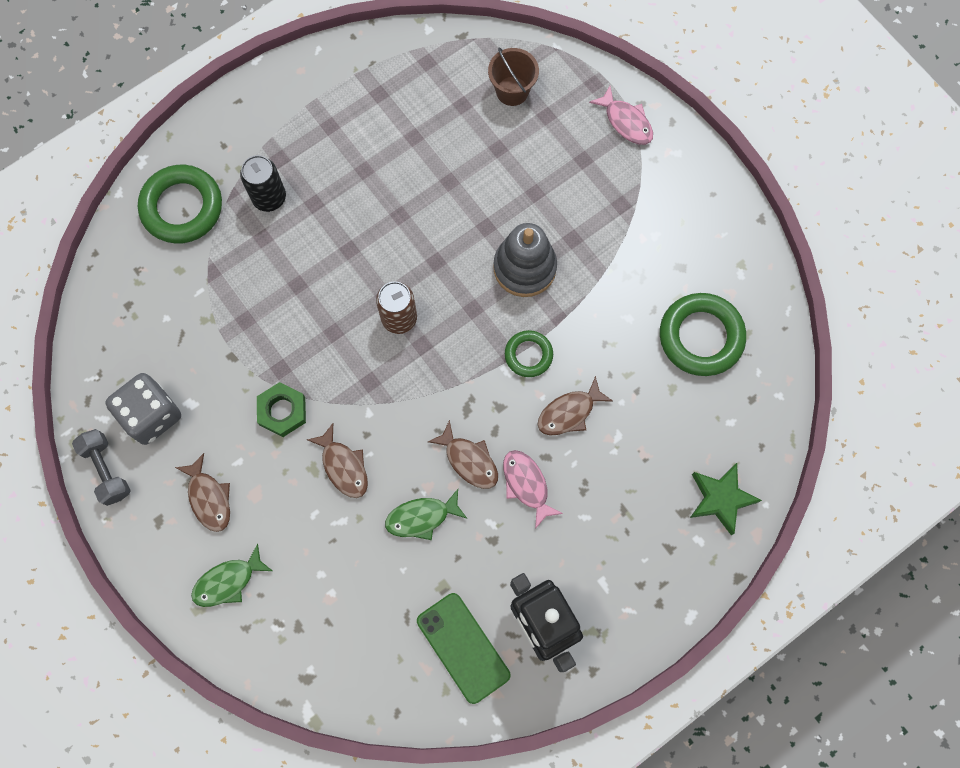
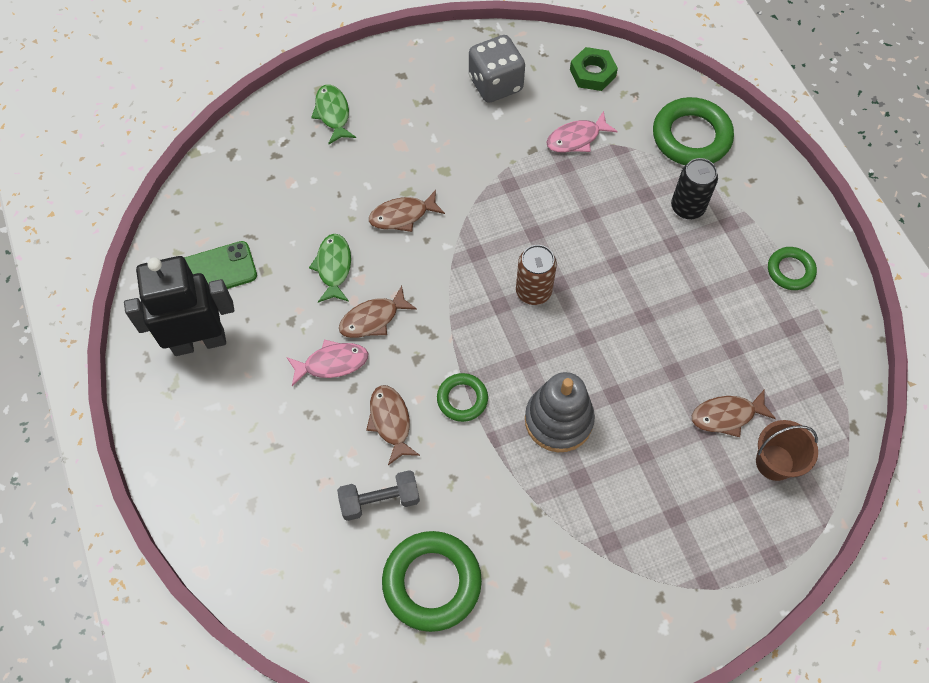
camera: 105 degrees right, 10 degrees down
grey dumbbell [72,429,131,506] -> grey dumbbell moved to [337,470,420,521]
brown fish [175,453,230,532] -> brown fish moved to [692,390,776,437]
green nut [257,382,306,437] -> green nut moved to [570,47,618,91]
pink fish [589,86,653,145] -> pink fish moved to [546,111,618,153]
green star [690,463,762,535] -> none
none -> green ring [768,247,817,290]

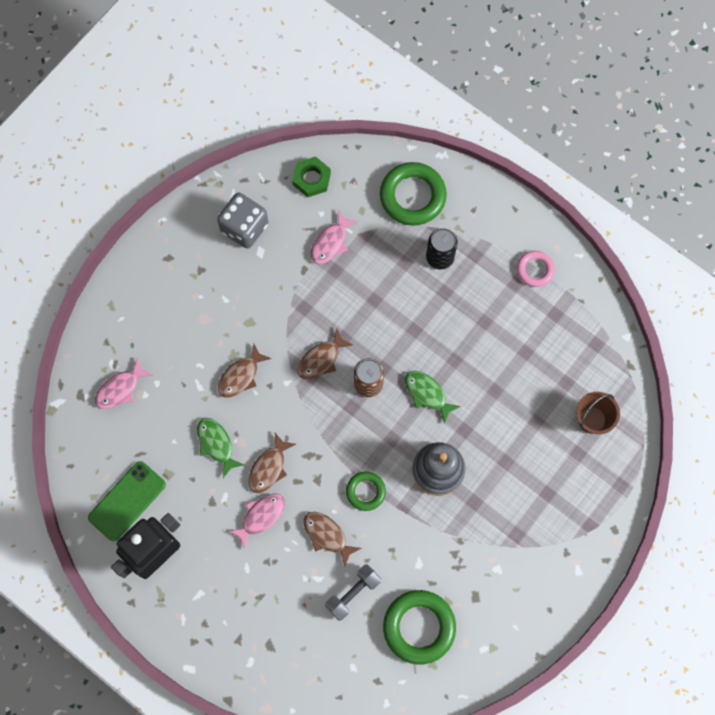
camera: 30 degrees left, 10 degrees up
green fish [311,84,356,145] -> green fish moved to [405,371,461,424]
brown fish [692,390,776,437] -> brown fish moved to [298,329,353,379]
green ring [768,247,817,290] -> pink ring [517,251,555,287]
none -> pink fish [95,357,153,409]

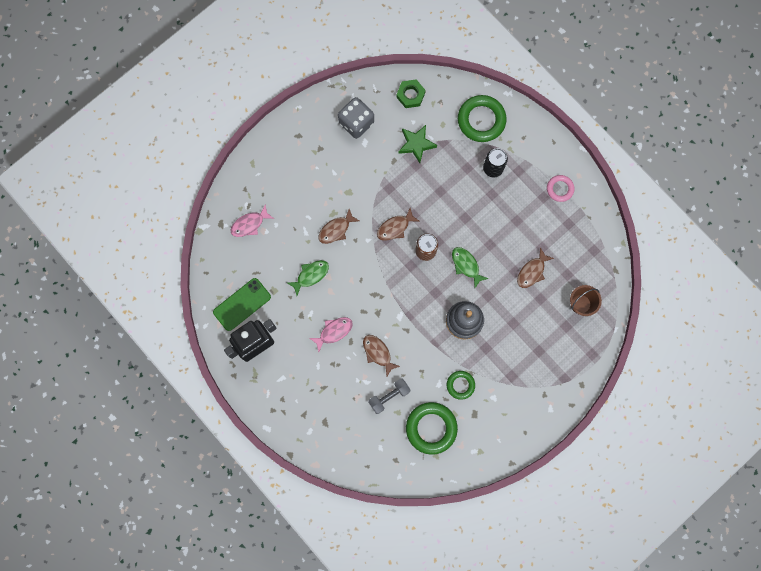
camera: 10 degrees right, 5 degrees up
green fish [197,418,244,478] -> green fish turned 75 degrees clockwise [287,260,329,295]
brown fish [249,433,296,493] -> brown fish moved to [517,248,554,288]
pink fish [311,210,358,264] -> green star [398,125,437,163]
green ring [346,472,386,511] -> green ring moved to [447,371,475,400]

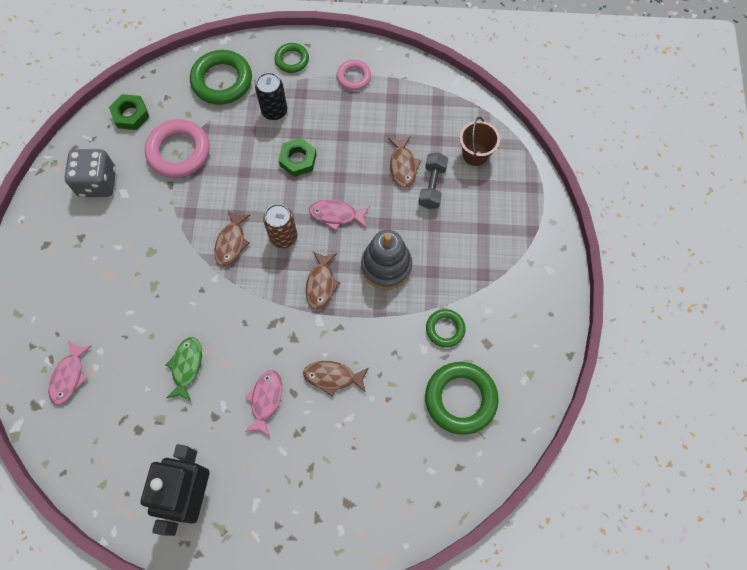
camera: 45 degrees left, 10 degrees down
green phone [213,278,271,331] -> none
brown fish [318,209,359,244] -> brown fish moved to [306,251,340,310]
grey dumbbell [368,378,411,414] -> grey dumbbell moved to [418,153,448,209]
green star [398,125,437,163] -> pink ring [145,119,210,178]
green fish [452,247,489,288] -> pink fish [309,200,370,231]
none -> green ring [275,43,309,73]
none -> green nut [278,138,317,177]

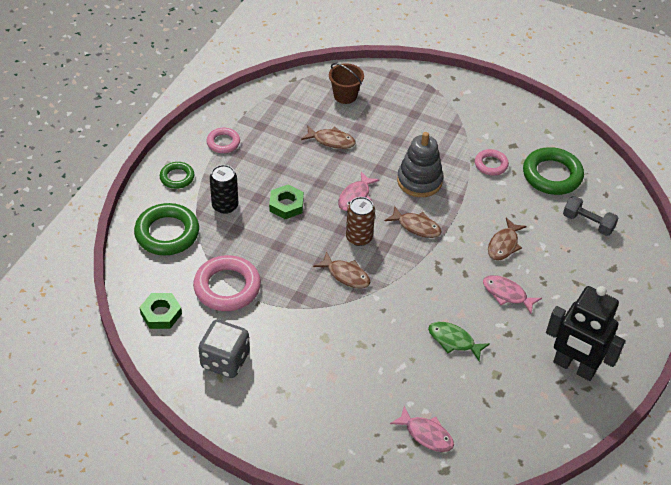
camera: 70 degrees left, 20 degrees down
grey dumbbell [418,153,448,209] -> grey dumbbell moved to [563,196,619,236]
green ring [426,309,466,347] -> pink ring [475,149,509,176]

